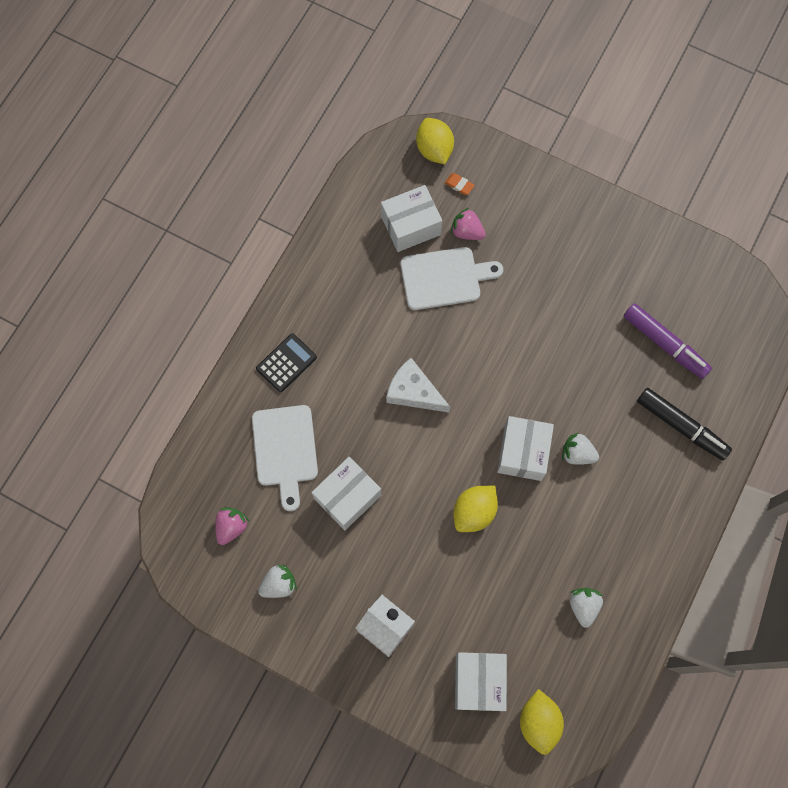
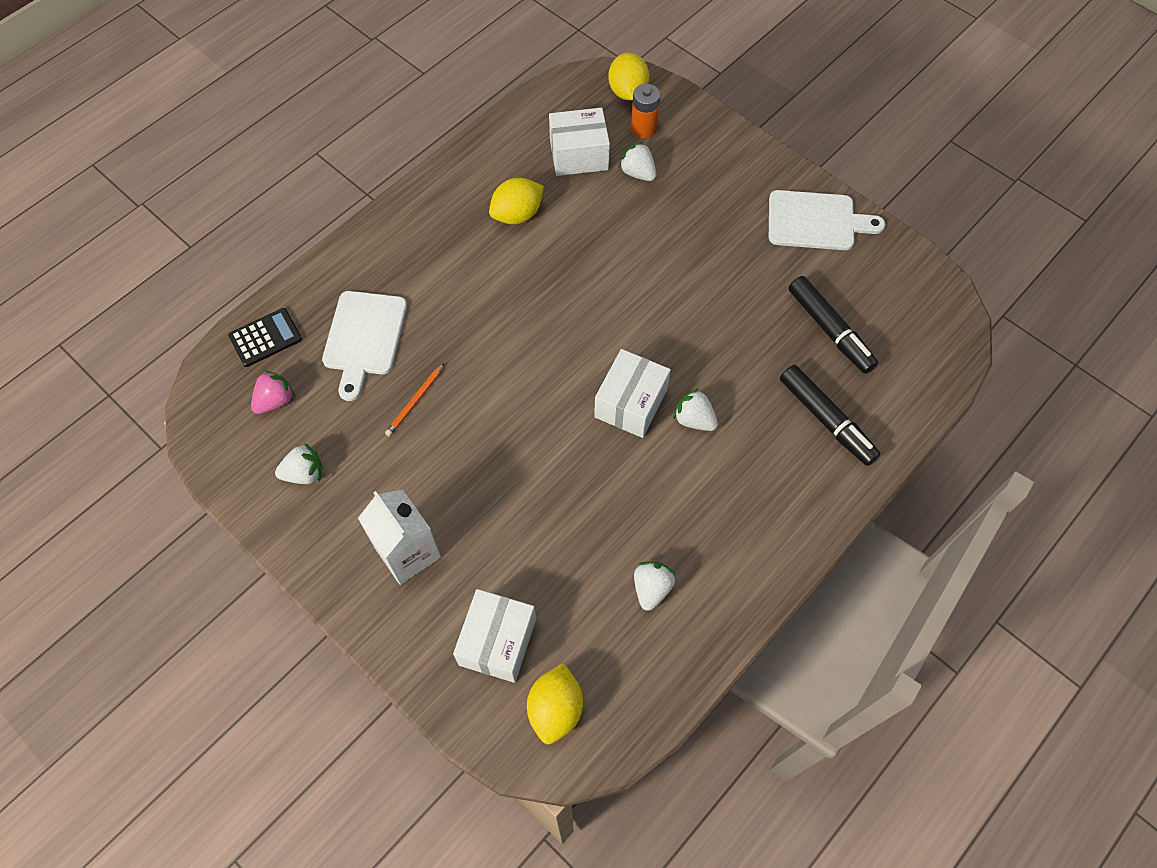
camera: 15 degrees right, 10 degrees down
black calculator [256,334,317,392] -> black calculator moved to [228,308,302,367]
white box [312,457,381,530] -> orange pencil [385,363,444,436]
white cheese [386,358,450,412] -> none
white cutting board [400,247,503,310] -> white cutting board moved to [769,190,885,250]
orange eraser [445,173,475,195] -> orange battery [631,84,660,139]
pink strawberry [451,207,486,240] -> white strawberry [619,142,656,181]
yellow lemon [453,485,498,532] -> yellow lemon moved to [489,178,544,224]
purple marker [624,303,712,379] -> black marker [789,276,878,374]

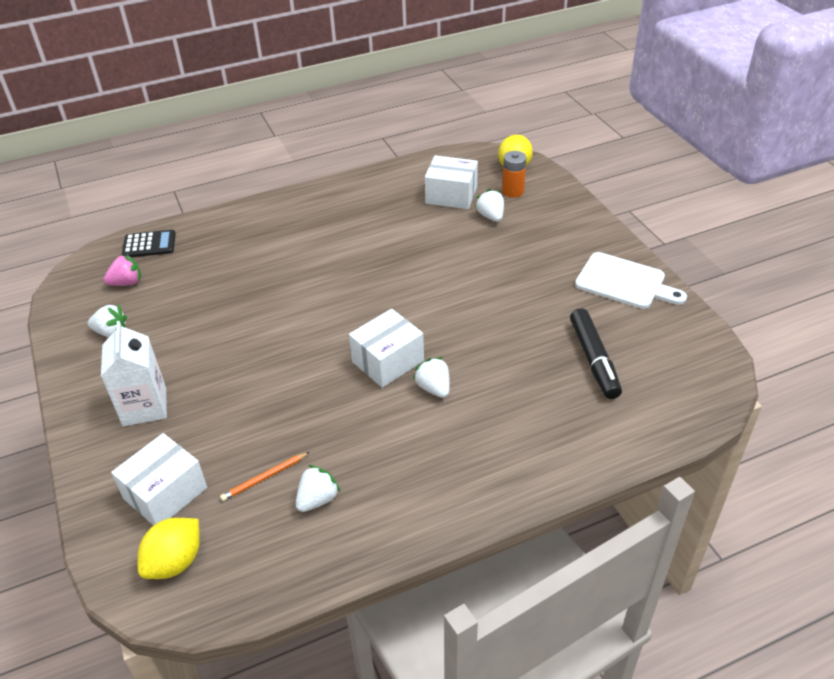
camera: 25 degrees right, 20 degrees down
white cutting board [322,291,407,401] -> none
orange pencil [385,363,444,436] -> orange pencil moved to [220,452,310,501]
yellow lemon [489,178,544,224] -> none
black marker [780,365,881,466] -> none

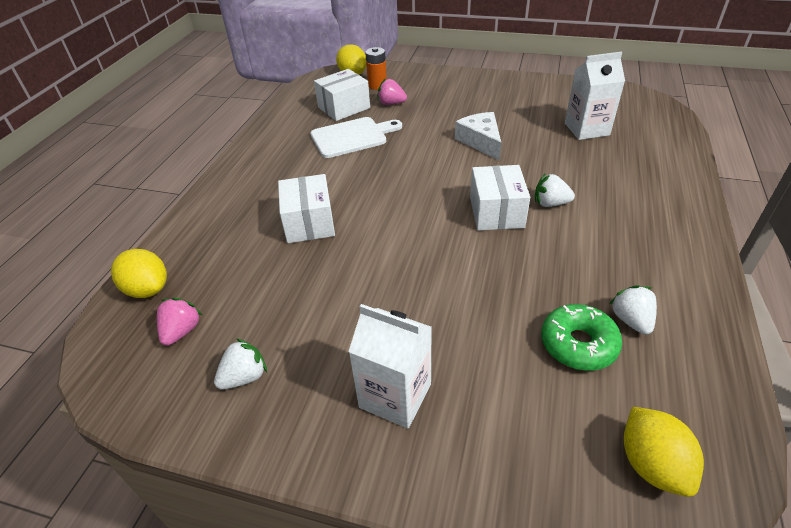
camera: 50 degrees left, 0 degrees up
white box [111,433,207,526] -> white box moved to [278,174,335,243]
black calculator [122,230,176,257] -> yellow lemon [111,249,167,298]
orange pencil [220,452,310,501] -> green donut [541,304,622,371]
white strawberry [475,189,504,222] -> pink strawberry [377,78,407,105]
black marker [570,308,622,399] -> white carton [565,52,625,140]
white cutting board [575,252,687,309] -> white cutting board moved to [310,117,402,158]
none -> white cheese [455,112,501,161]

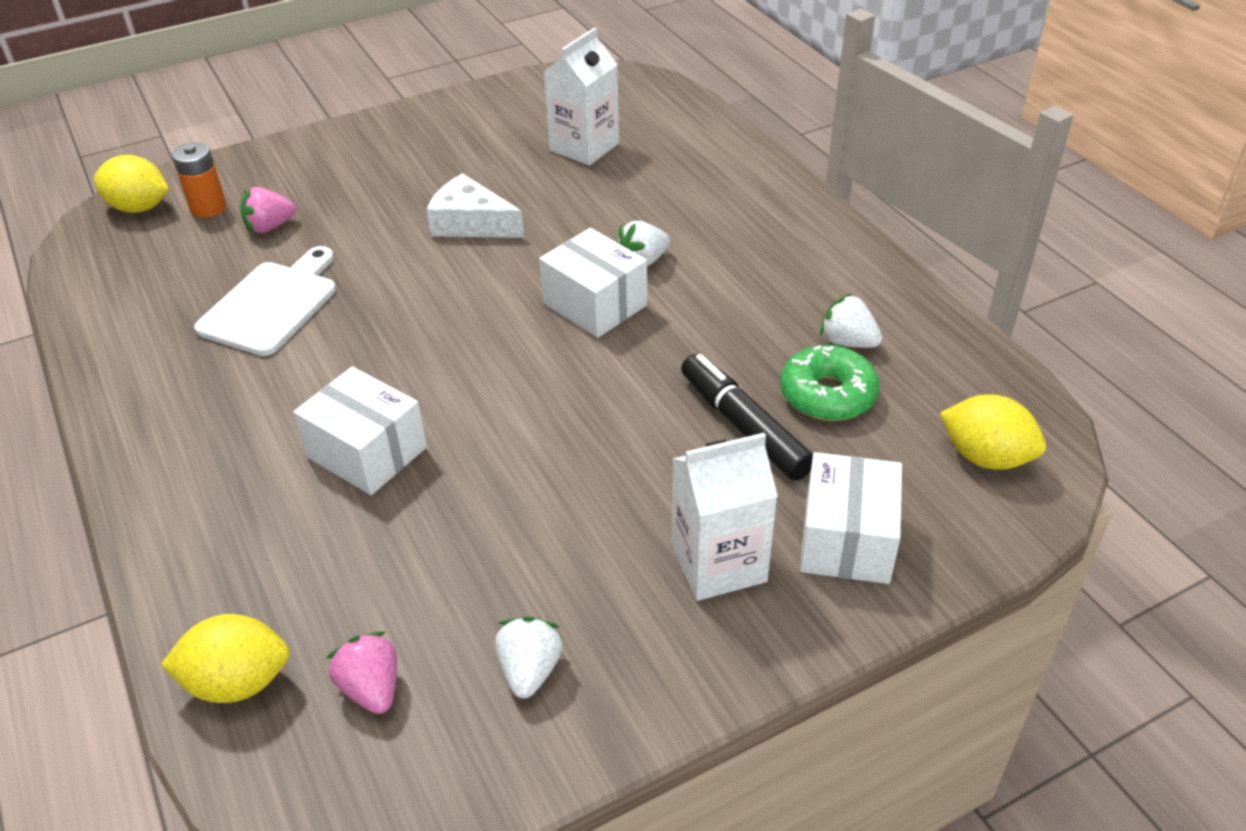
camera: 45 degrees left, 0 degrees up
white box [314,69,370,121] -> white box moved to [800,452,902,584]
none -> black marker [681,354,813,481]

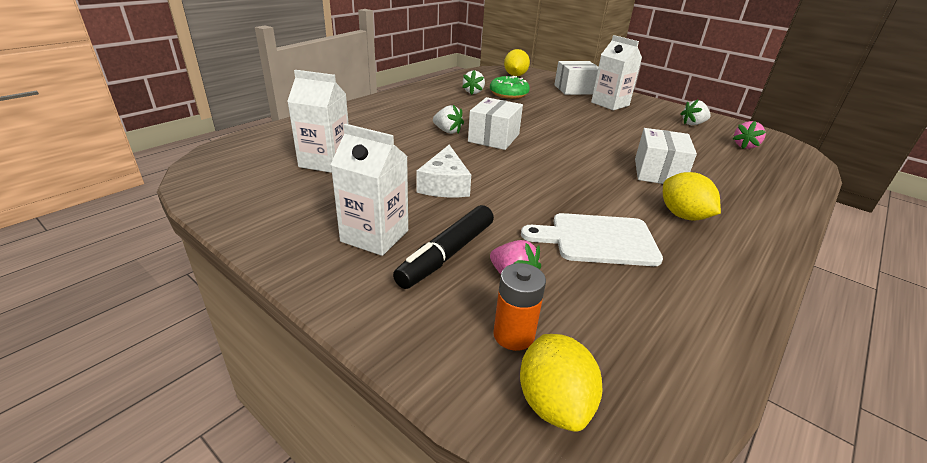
camera: 115 degrees left, 10 degrees down
yellow lemon [161,614,290,703] -> yellow lemon moved to [663,172,721,221]
black marker [681,354,813,481] -> black marker moved to [393,205,494,289]
none -> white carton [330,124,408,256]

